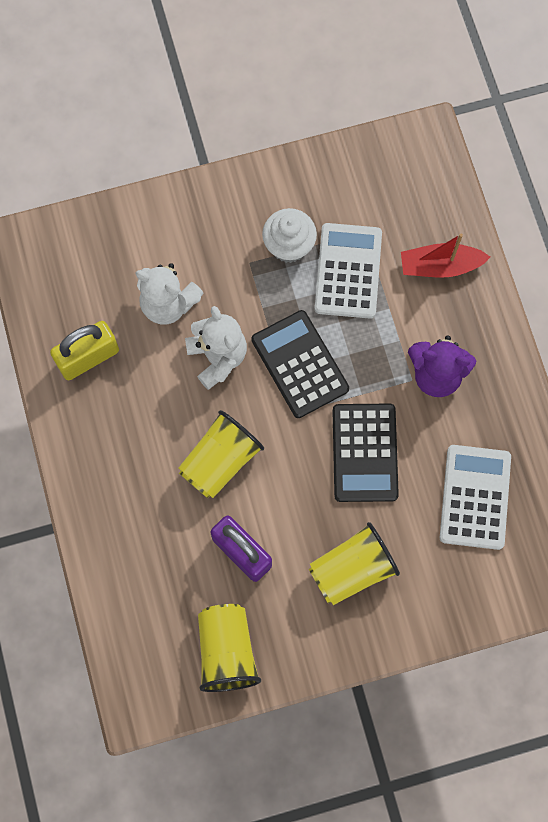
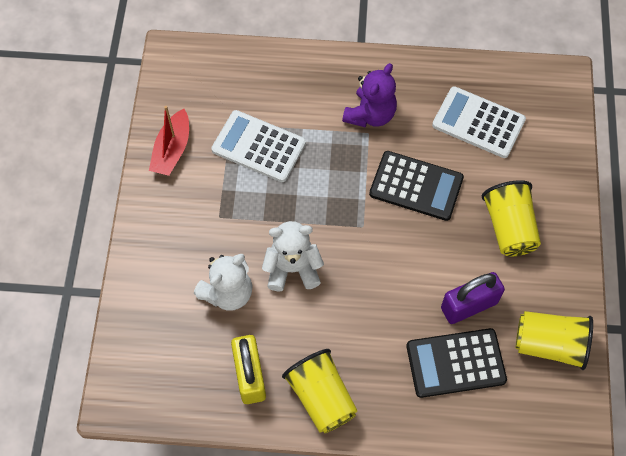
camera: 70 degrees left, 10 degrees down
yellow cup [178,410,264,498] -> yellow cup moved to [282,349,358,433]
black calculator [252,310,349,418] -> black calculator moved to [406,328,507,398]
white cupcake [262,208,317,263] -> none
red boat [401,234,490,278] -> red boat moved to [149,106,189,176]

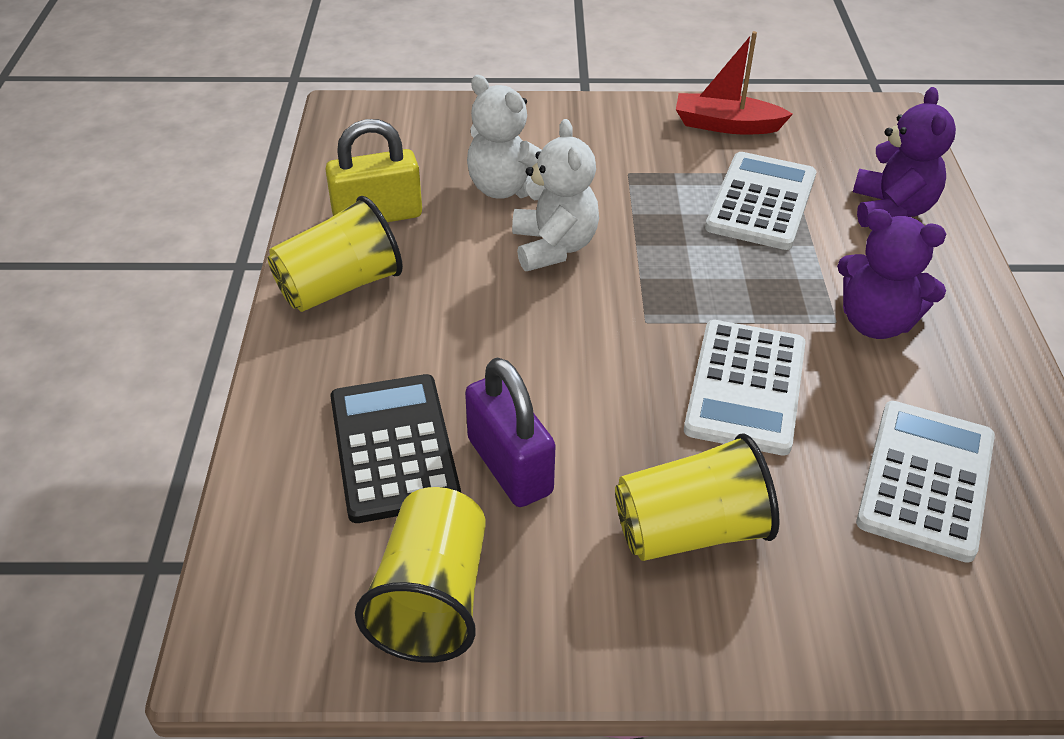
camera: 85 degrees right, 20 degrees down
black calculator [369,151,464,221] -> white calculator [684,320,805,456]
none -> purple teddy bear [853,87,956,227]

